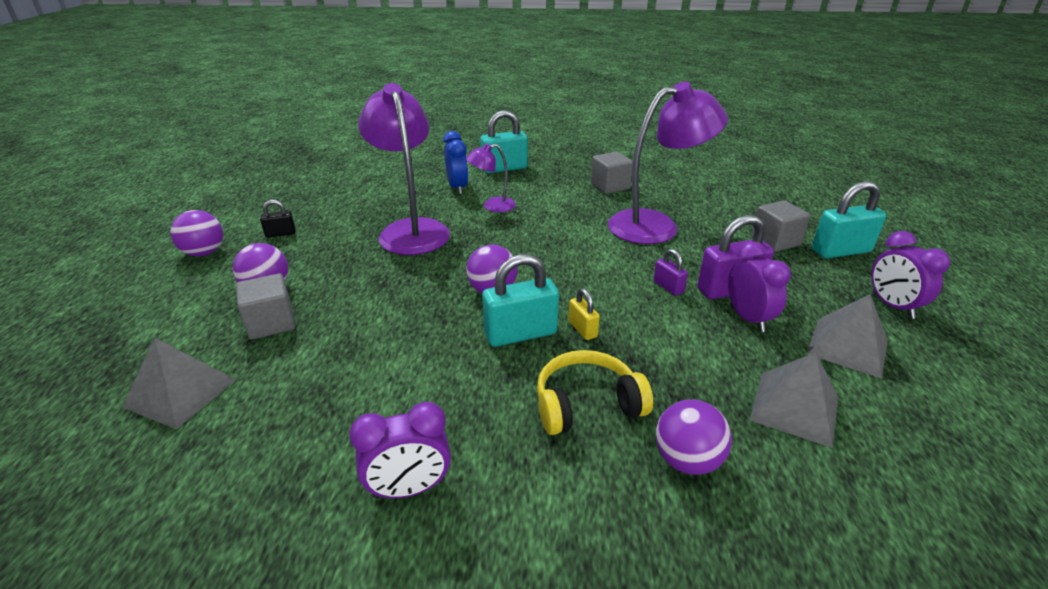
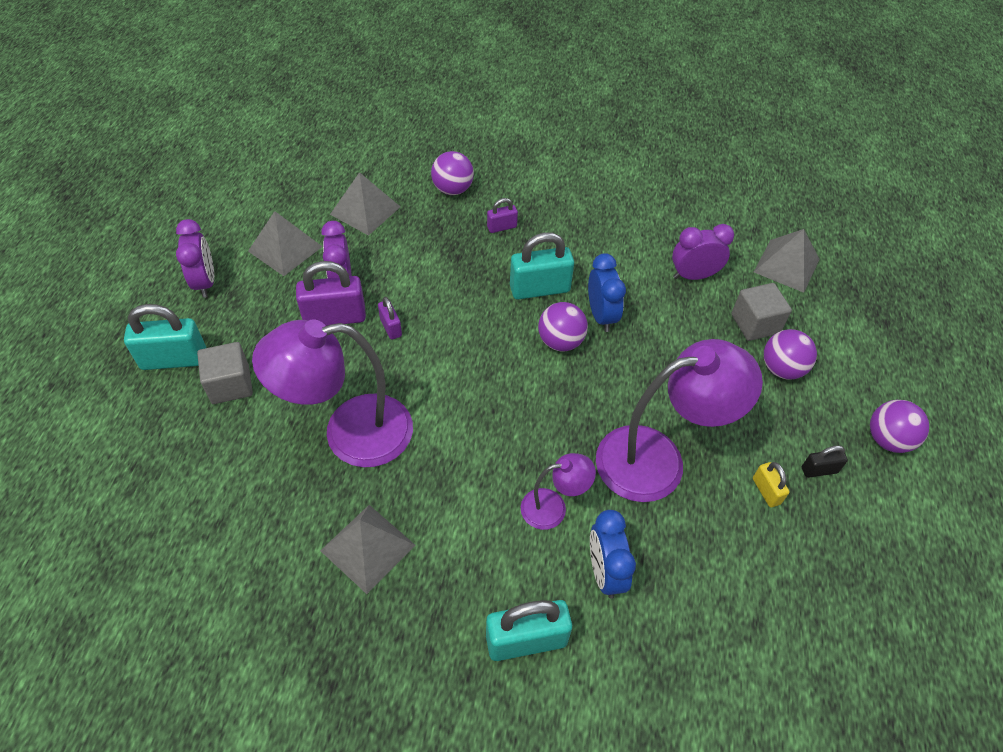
camera: 175 degrees left, 20 degrees up
purple clock [349,402,451,499] -> purple clock moved to [672,224,734,280]
purple lamp [358,83,450,255] -> purple lamp turned 90 degrees counterclockwise [596,339,763,502]
yellow headphones [537,350,653,435] -> purple padlock [487,198,518,233]
yellow padlock [568,288,600,340] -> yellow padlock moved to [753,462,790,508]
grey cube [591,152,633,194] -> grey pyramid [320,505,416,594]
none -> blue clock [588,253,626,332]

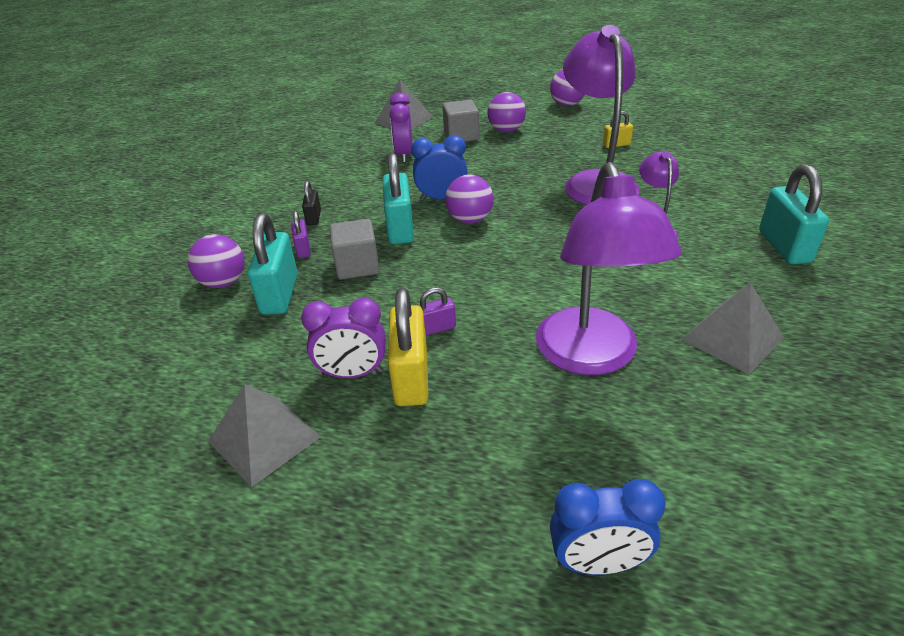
camera: 80 degrees left, 15 degrees down
turquoise padlock [124,304,206,370] -> turquoise padlock moved to [247,213,298,315]
purple clock [176,219,214,298] -> none
grey cube [197,342,253,404] -> grey cube moved to [330,219,380,279]
purple padlock [296,261,366,326] -> yellow padlock [388,288,428,406]
grey pyramid [330,172,400,236] -> none
blue clock [590,510,636,599] -> blue clock moved to [550,479,666,575]
black padlock [802,445,848,478] -> black padlock moved to [302,181,321,225]

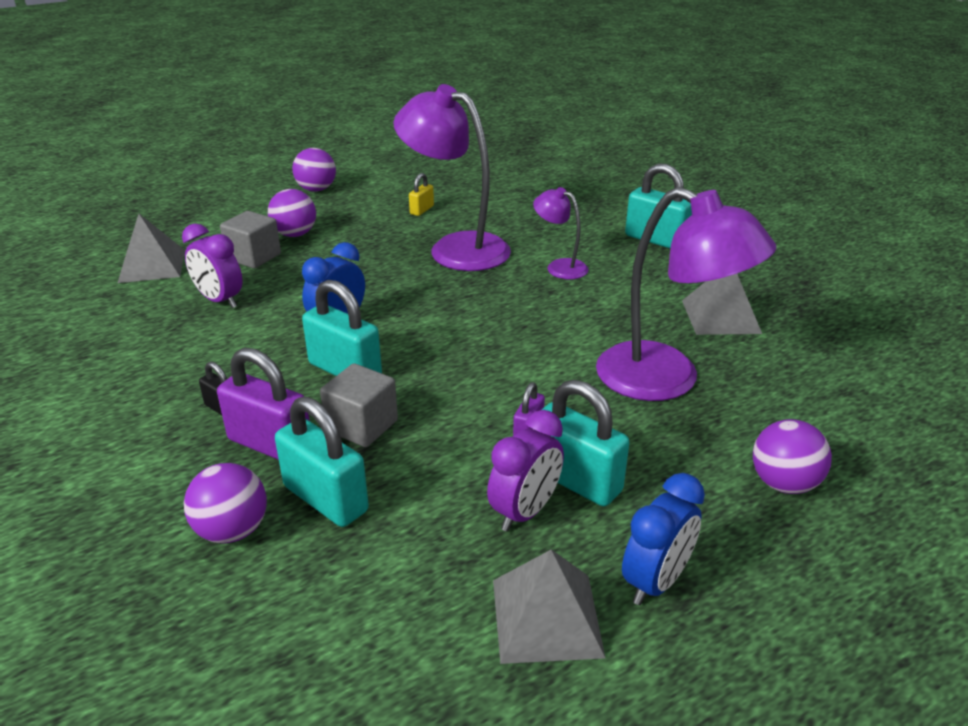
camera: 50 degrees left, 5 degrees down
purple padlock [291,210,311,258] -> purple padlock [217,348,310,460], size x1.91
yellow padlock [388,288,428,406] -> turquoise padlock [542,380,630,506]
purple ball [445,174,493,224] -> purple ball moved to [753,419,832,494]
blue clock [550,479,666,575] -> blue clock moved to [622,473,705,605]

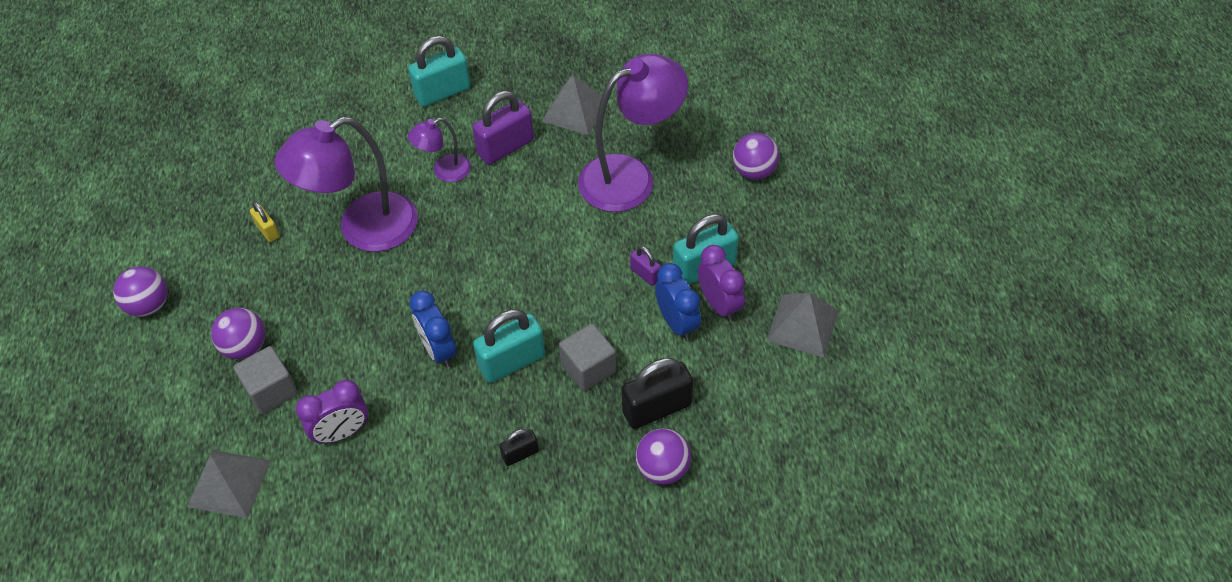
camera: 65 degrees left, 20 degrees up
purple padlock [217,348,310,460] -> purple padlock moved to [472,91,534,165]
turquoise padlock [275,396,369,527] -> black padlock [622,358,693,429]
blue clock [622,473,705,605] -> blue clock moved to [655,263,701,341]

